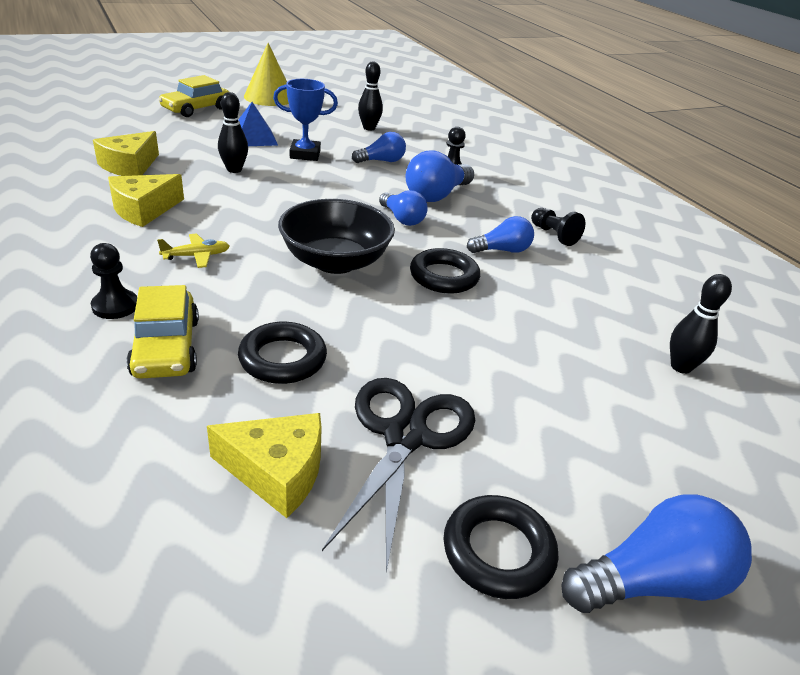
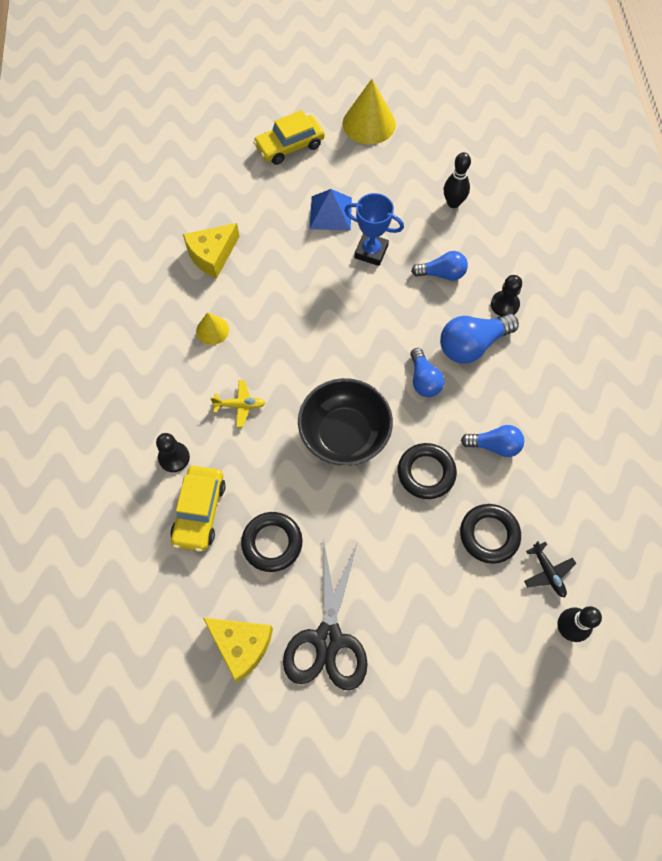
camera: 25 degrees right, 30 degrees up
yellow cheese [108,174,184,227] -> yellow cone [196,312,229,345]
black bowling pin [218,92,248,173] -> none
black scissors [322,378,475,572] -> black scissors turned 150 degrees clockwise [283,538,368,690]
black ring [444,495,558,599] -> black ring moved to [460,504,521,564]
black pawn [531,208,585,246] -> none
blue light bulb [561,494,752,613] -> none
none -> black plane [524,541,576,597]

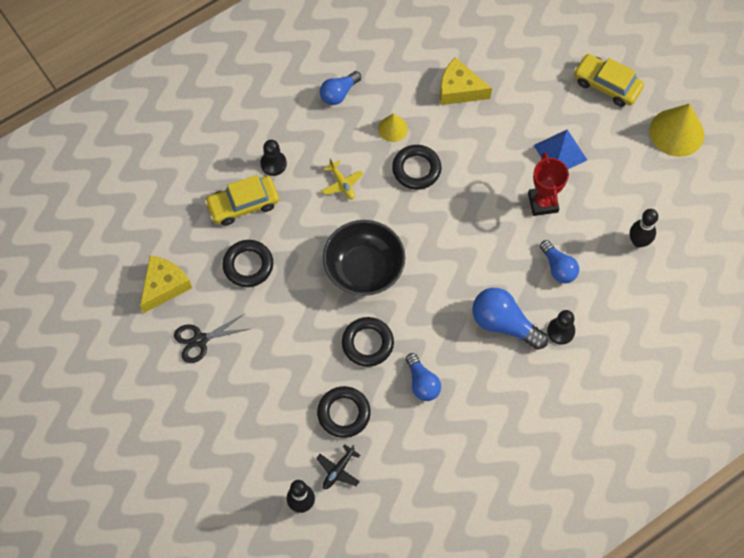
camera: 60 degrees right, 0 degrees up
yellow cheese [203,618,273,682] -> yellow cheese turned 150 degrees counterclockwise [140,255,192,313]
black scissors [283,538,368,690] -> black scissors [174,314,249,363], size x0.62
blue trophy [344,193,404,266] -> red trophy [528,153,569,216]
blue light bulb [410,348,444,397] -> blue light bulb moved to [320,71,361,105]
none -> black ring [392,145,442,190]

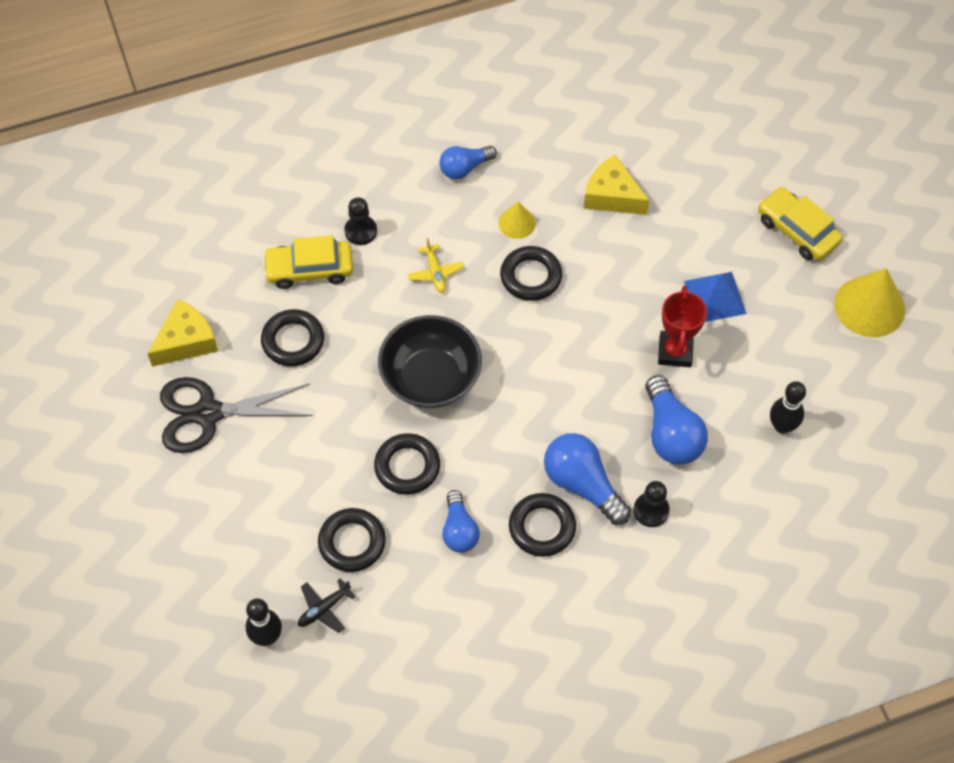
camera: 15 degrees right, 5 degrees down
black scissors [174,314,249,363] -> black scissors [160,377,313,453], size x1.62
blue light bulb [540,240,579,283] -> blue light bulb [645,375,708,464], size x1.54
none -> black ring [509,493,576,557]

